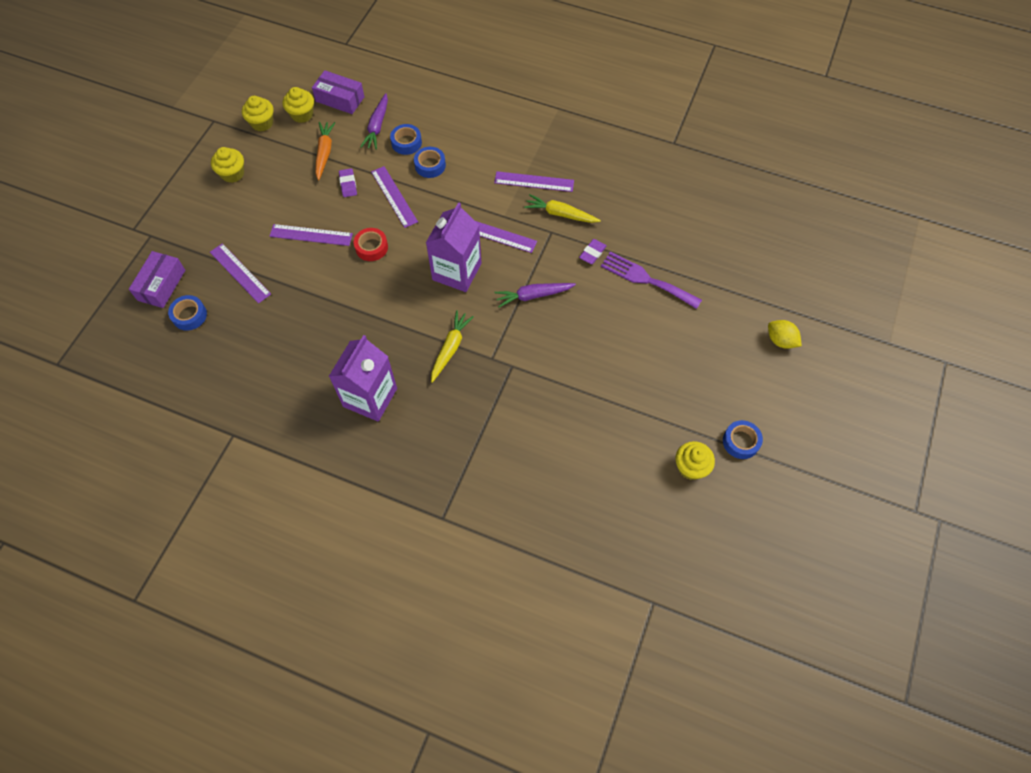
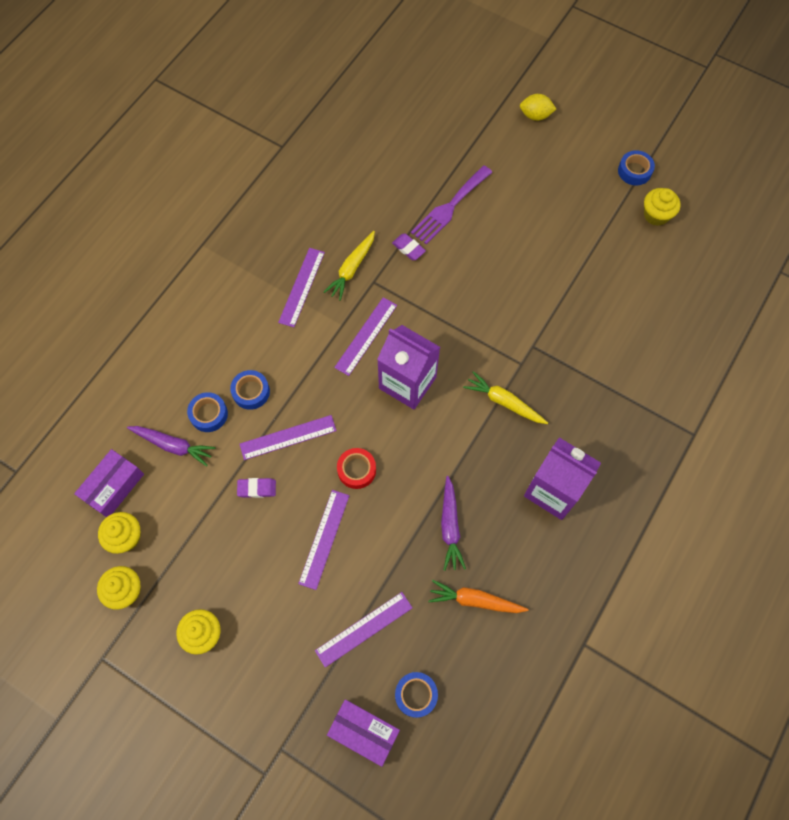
camera: 80 degrees left, 5 degrees up
orange carrot [315,122,336,181] -> orange carrot moved to [428,580,529,613]
purple carrot [494,283,576,307] -> purple carrot moved to [441,476,466,571]
yellow lemon [768,320,802,349] -> yellow lemon turned 45 degrees clockwise [520,94,556,121]

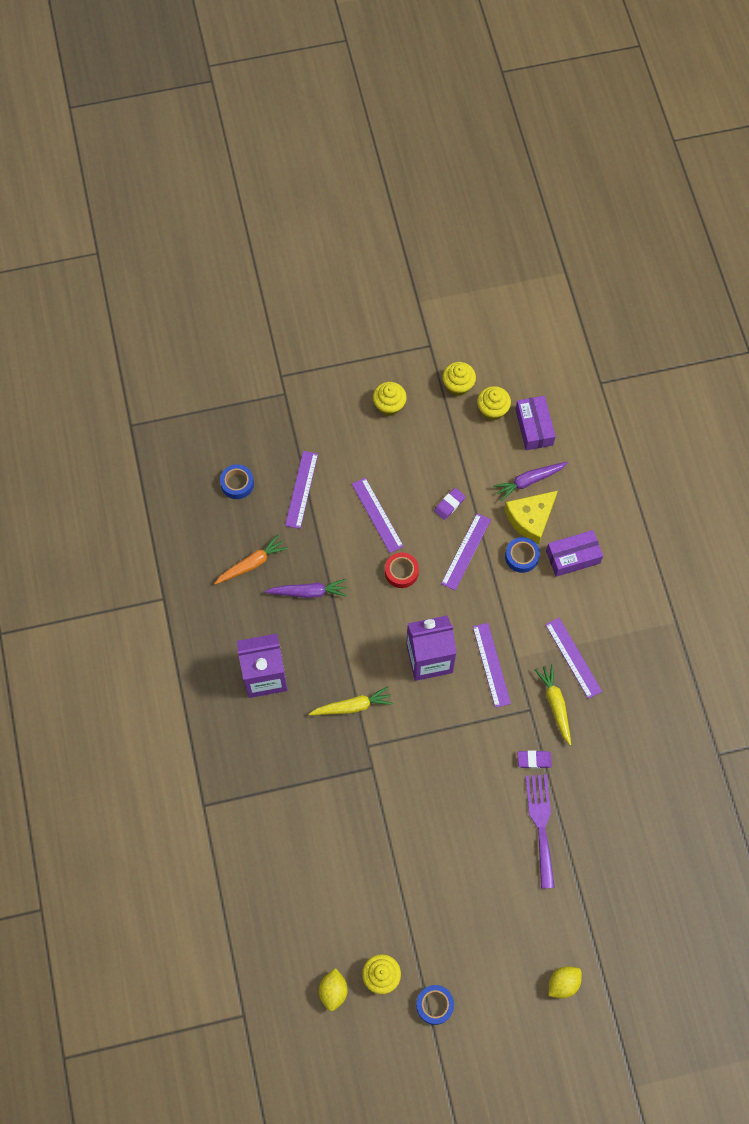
camera: 135 degrees right, 0 degrees up
blue tape [187,392,228,432] -> yellow cheese [504,491,558,545]
purple box [327,699,400,767] -> purple box moved to [546,530,603,577]
purple carrot [441,476,466,571] -> purple carrot turned 135 degrees clockwise [265,579,347,598]
none -> yellow lemon [319,968,348,1011]

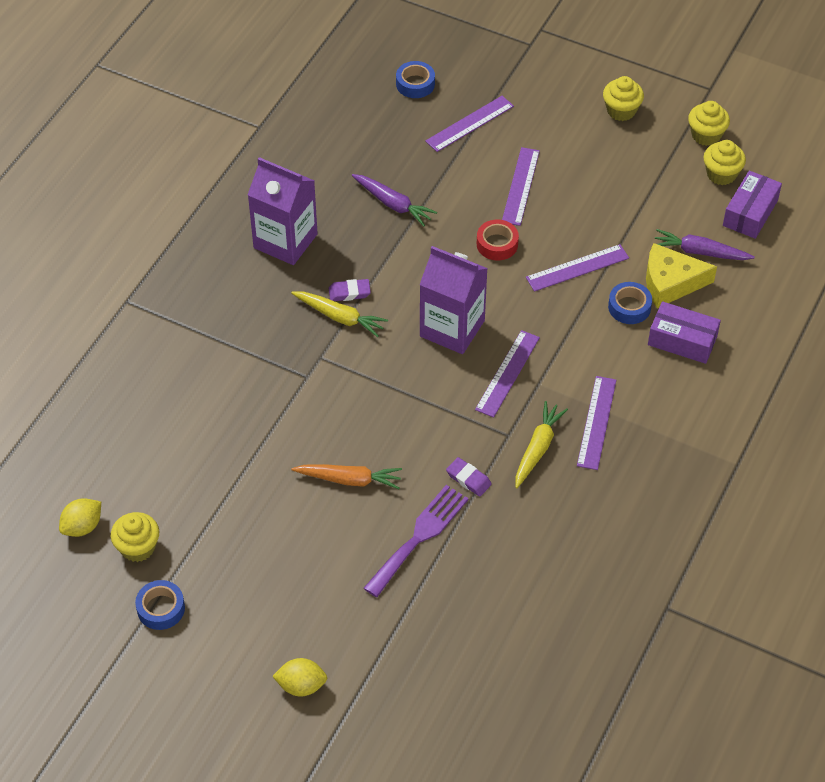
camera: 40 degrees right, 15 degrees down
orange carrot [214,534,288,585] -> orange carrot moved to [291,464,402,489]
purple eraser [434,488,466,520] -> purple eraser moved to [329,279,371,301]

